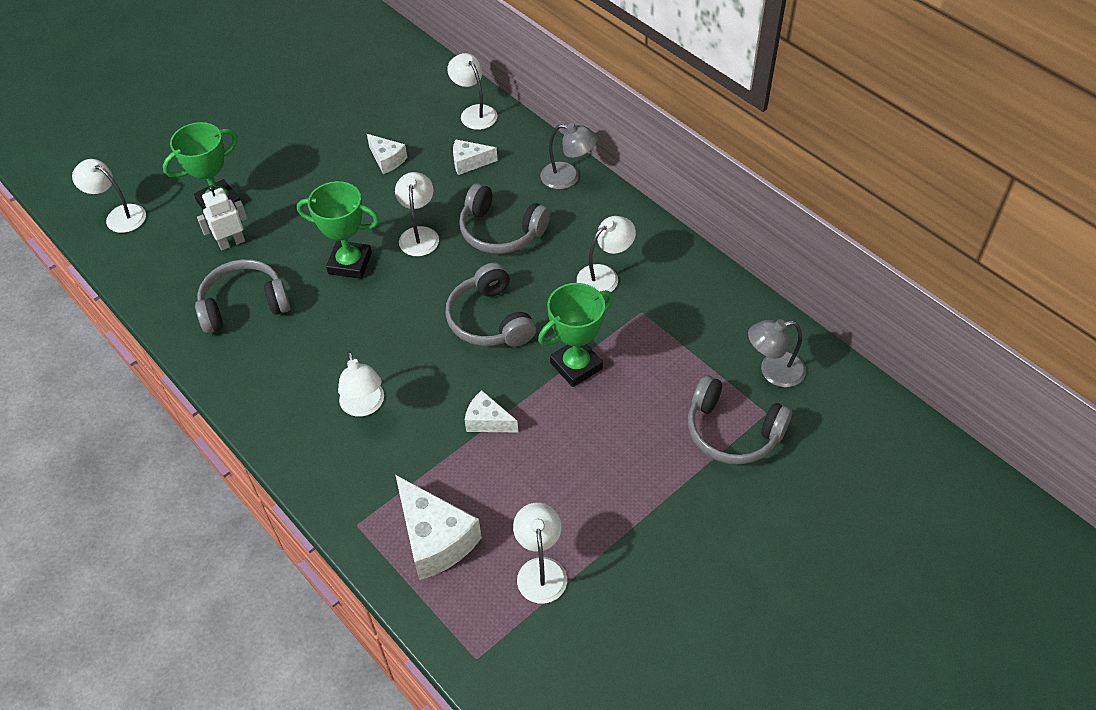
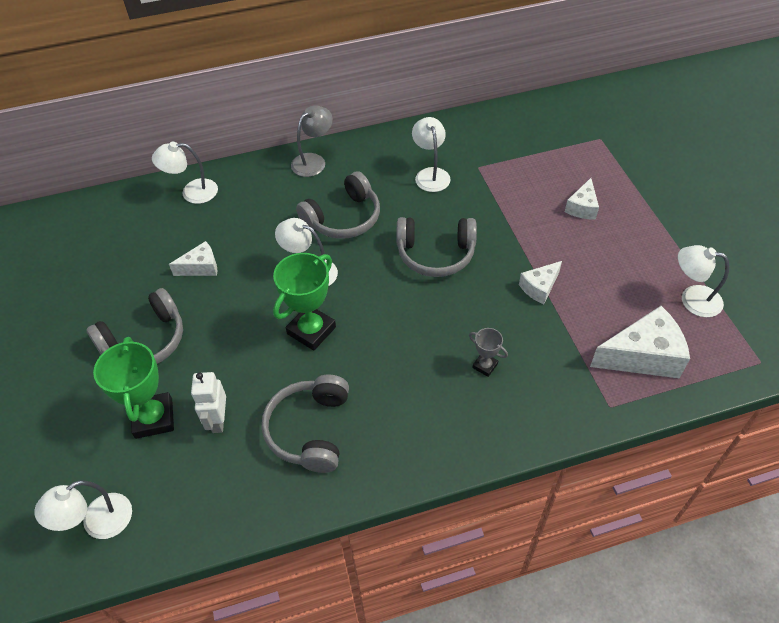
camera: 65 degrees left, 0 degrees up
white lamp [338,351,384,417] -> grey trophy [469,328,508,377]
white cheese [453,140,498,175] -> white cheese moved to [565,178,599,219]
green trophy [538,283,613,387] -> none
grey headphones [688,375,792,464] -> grey headphones moved to [86,288,183,364]
grey lamp [748,319,806,387] -> none

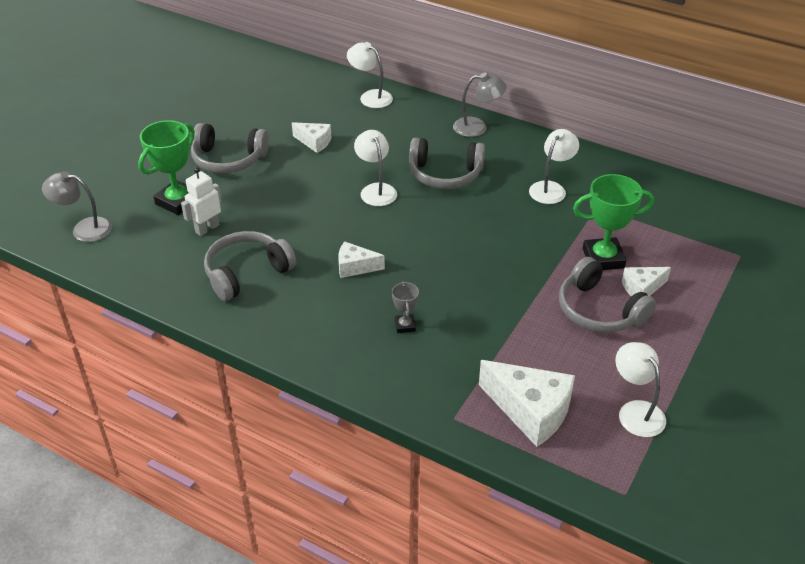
camera: 45 degrees right, 10 degrees down
white lamp [34,480,132,539] -> grey lamp [42,171,112,242]
green trophy [273,253,336,351] -> green trophy moved to [573,174,654,270]
grey headphones [397,217,477,277] -> grey headphones moved to [559,257,656,333]
white cheese [519,261,562,304] -> white cheese moved to [338,241,385,278]

